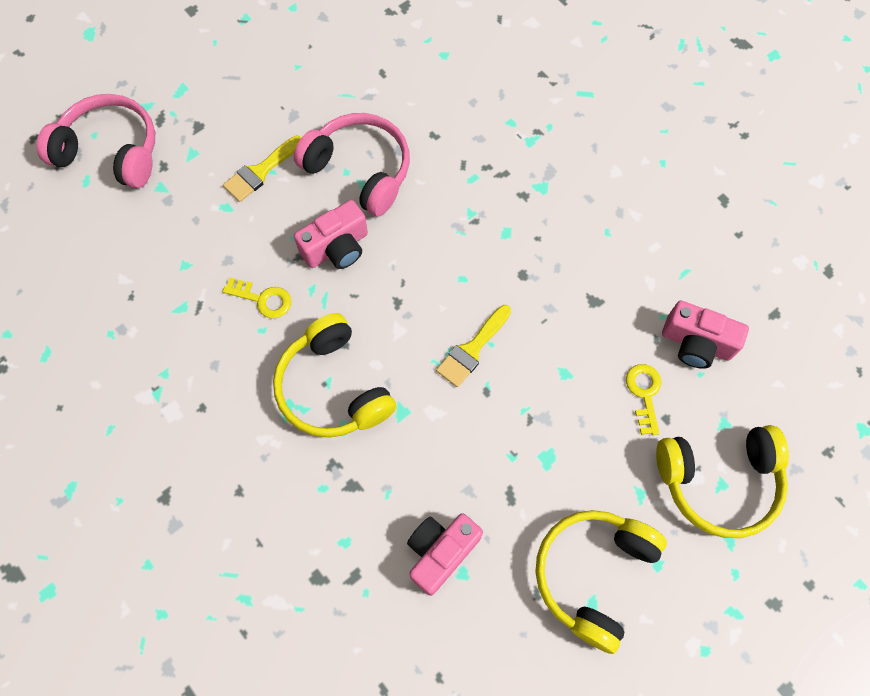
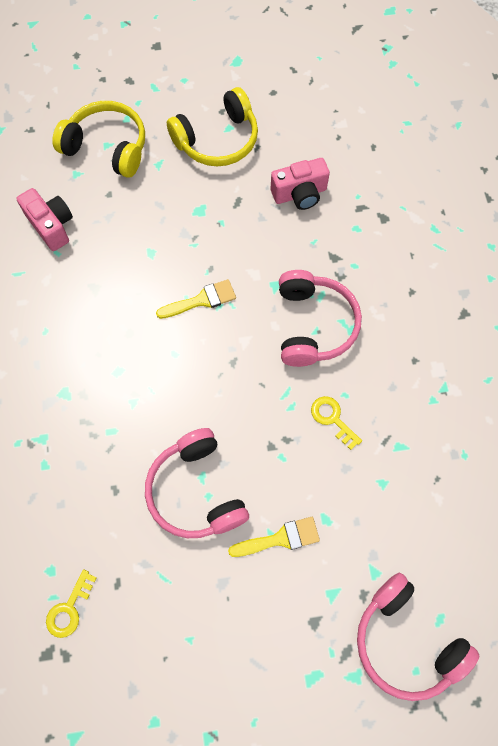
camera: 150 degrees left, 0 degrees up
yellow headphones [273,313,396,438] -> pink headphones [279,270,362,367]
pink camera [294,200,368,269] -> none
yellow key [626,364,661,435] -> yellow key moved to [46,570,97,638]

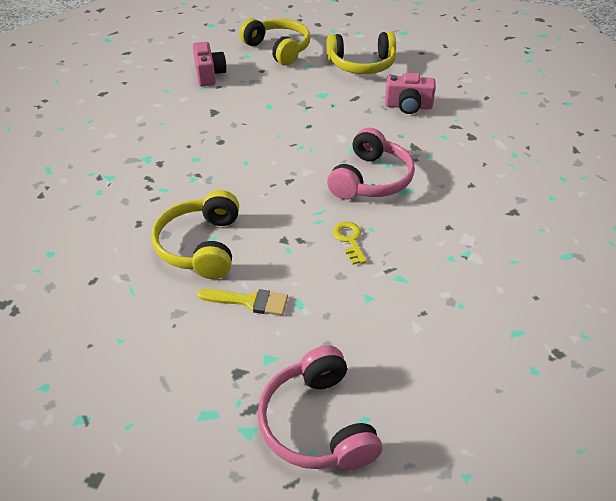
camera: 25 degrees right, 25 degrees down
yellow key [46,570,97,638] -> none
pink headphones [145,428,249,538] -> yellow headphones [151,190,239,279]
yellow brush [156,279,236,319] -> none

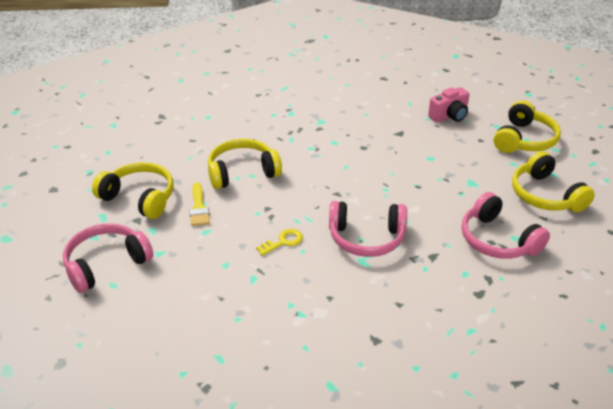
camera: 70 degrees right, 5 degrees down
pink camera [385,72,436,114] -> pink headphones [462,192,550,259]
none -> yellow headphones [92,162,174,219]

